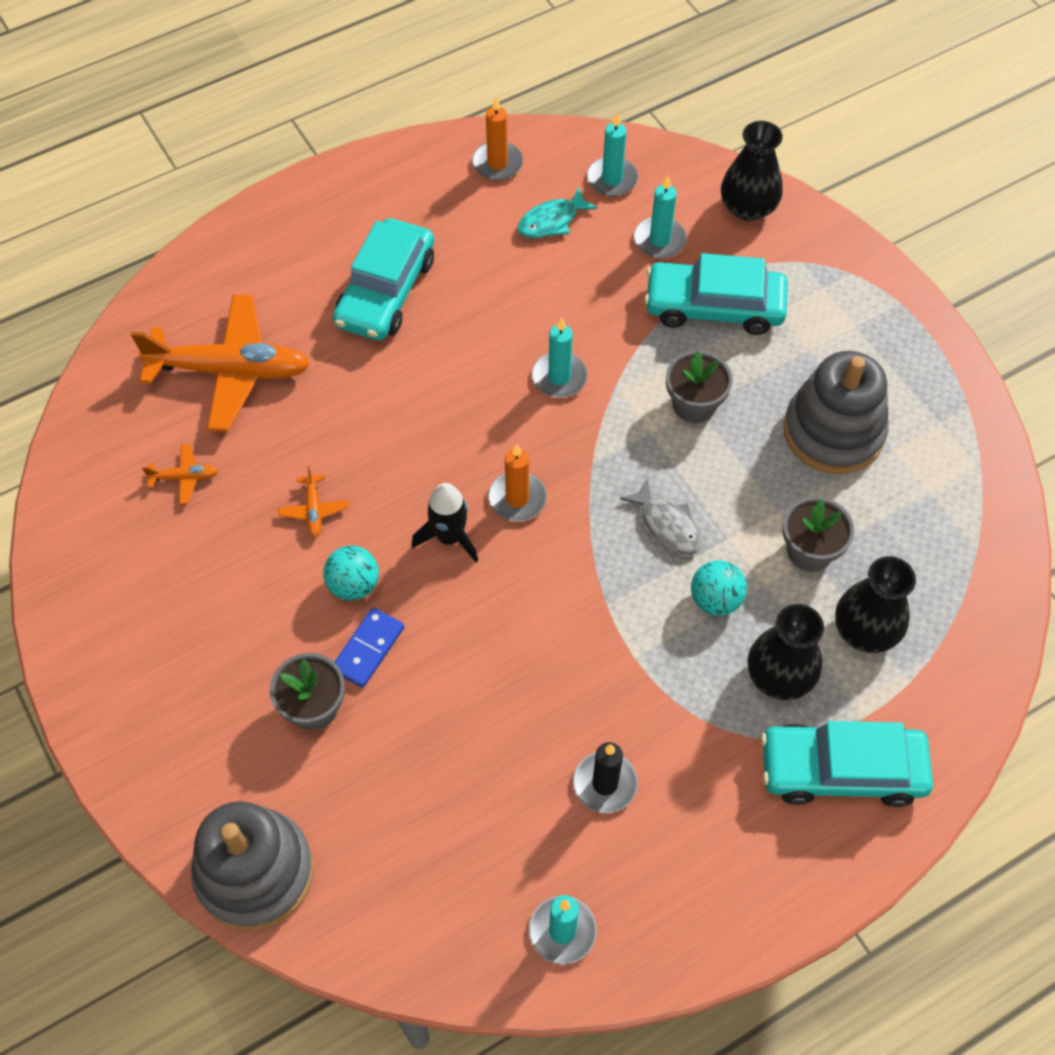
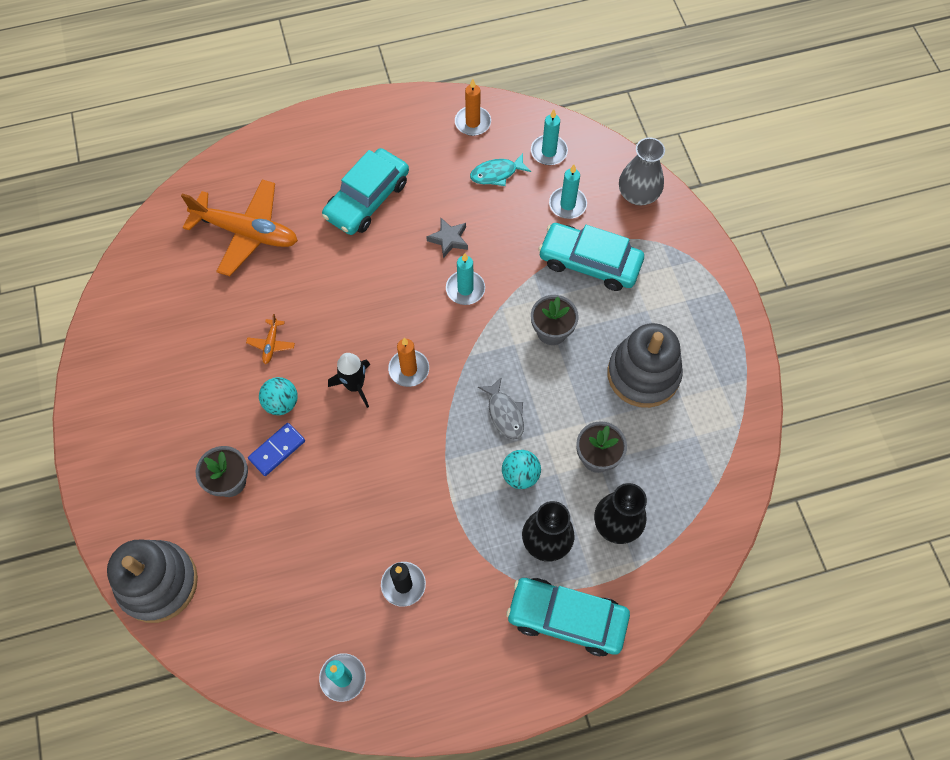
camera: 15 degrees right, 5 degrees up
orange plane [142,444,218,505] -> none
black vase [721,121,783,221] -> grey vase [619,137,665,205]
none -> grey star [426,218,468,258]

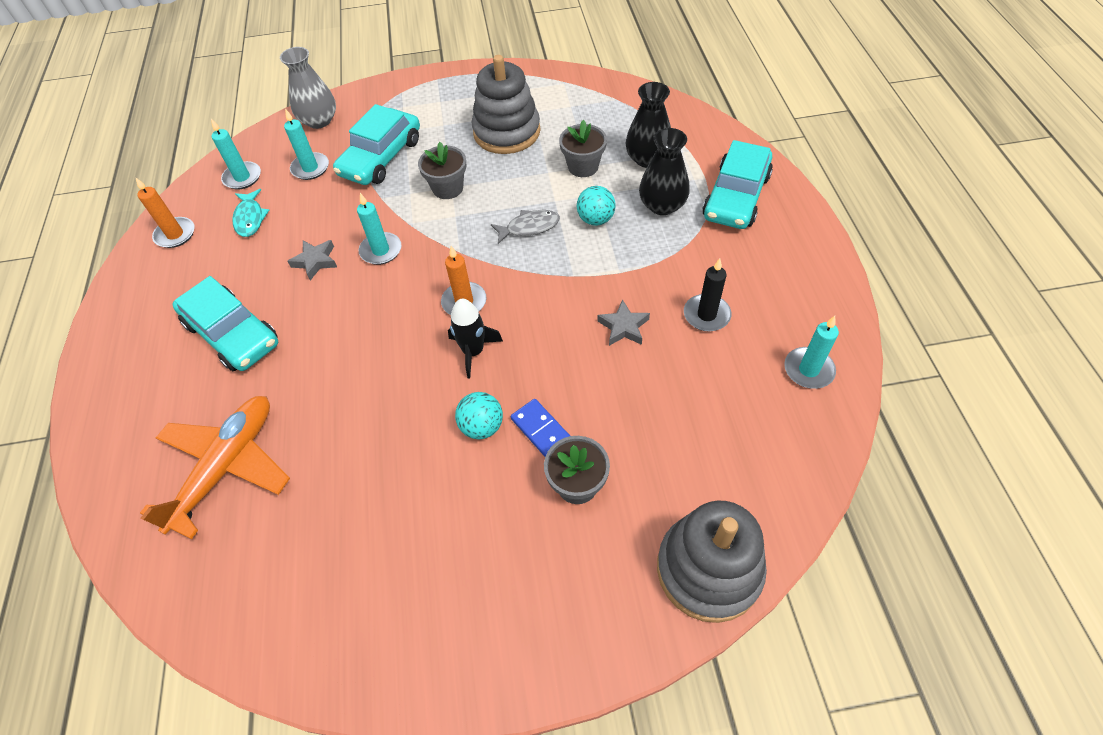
camera: 80 degrees left, 10 degrees down
orange plane [246,314,295,364] -> none
none -> grey star [597,299,650,346]

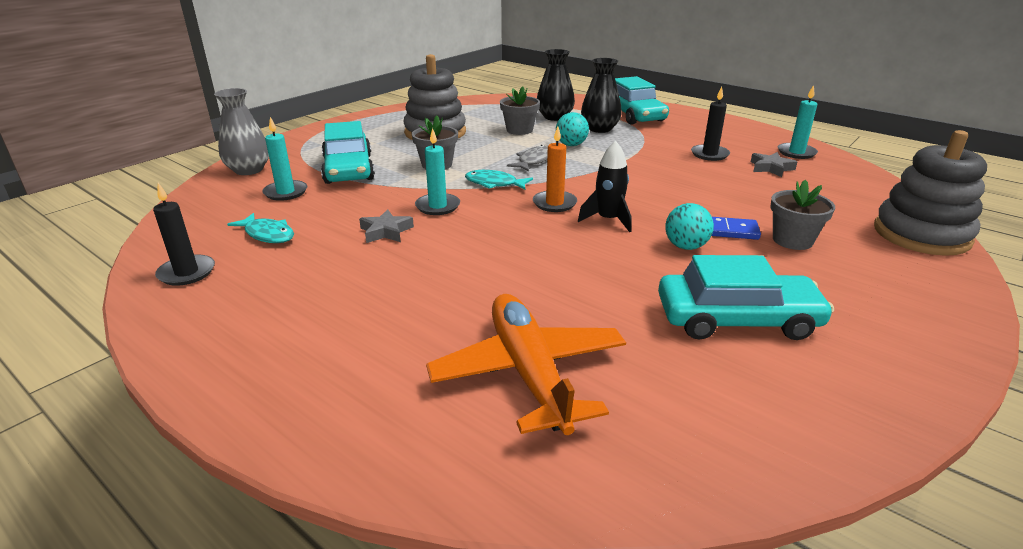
camera: 45 degrees left, 25 degrees down
orange candle [135,177,194,248] -> black candle [153,183,215,286]
turquoise car [172,276,278,371] -> turquoise car moved to [658,255,834,340]
turquoise candle [211,119,261,189] -> none
grey star [597,299,650,346] -> grey star moved to [751,152,797,177]
none -> turquoise fish [465,170,533,190]

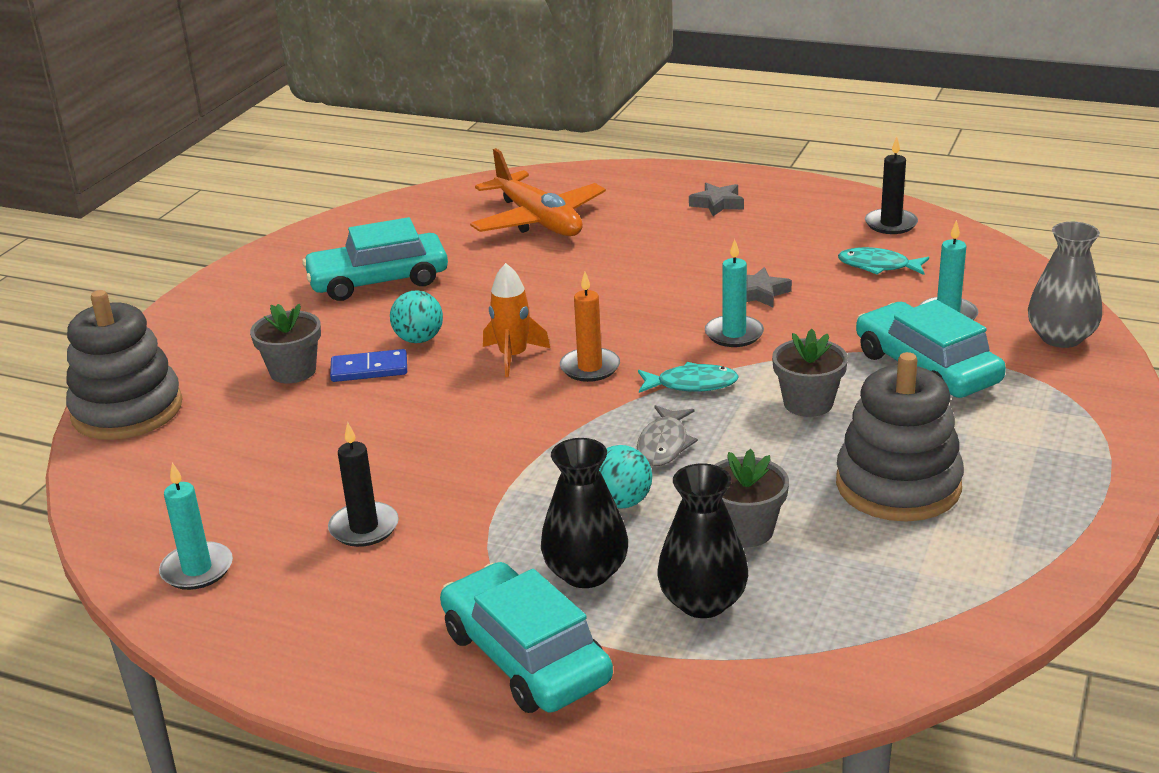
camera: 165 degrees right, 0 degrees up
black rocket [578,141,631,232] -> orange rocket [483,263,550,377]
grey star [751,152,797,177] -> grey star moved to [689,183,744,216]

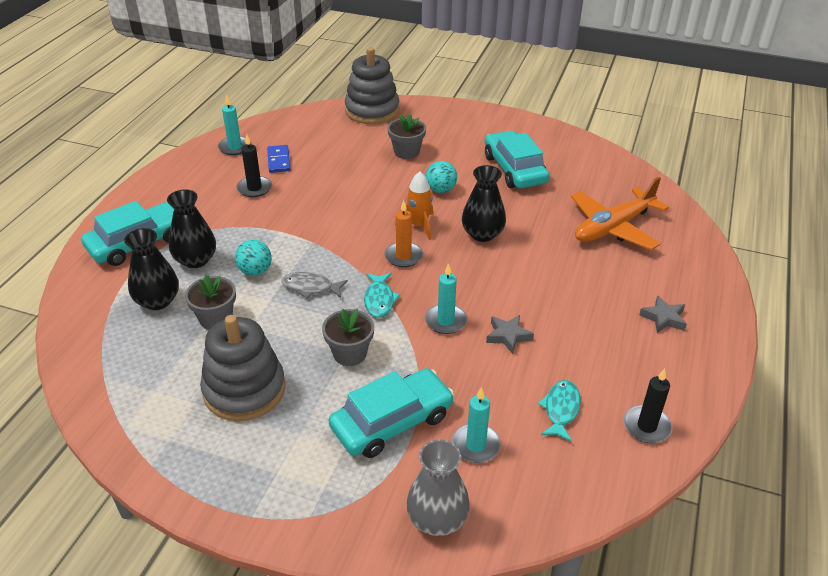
camera: 85 degrees right, 10 degrees up
blue domino [330,349,407,382] -> blue domino moved to [267,145,291,173]
none -> black vase [462,165,506,242]

